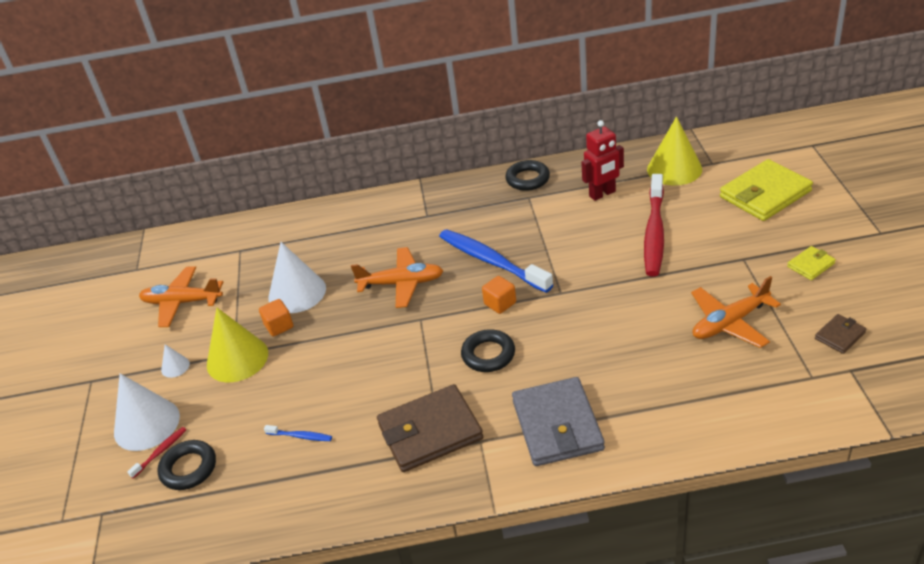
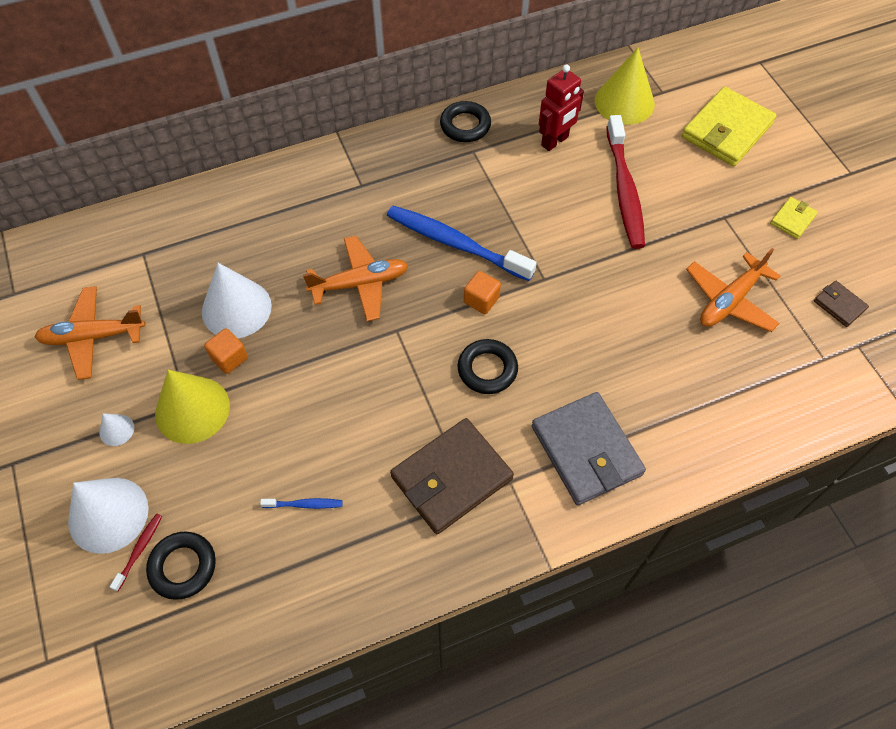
camera: 20 degrees left, 20 degrees up
brown wallet [815,314,866,354] -> brown wallet turned 75 degrees counterclockwise [814,281,869,327]

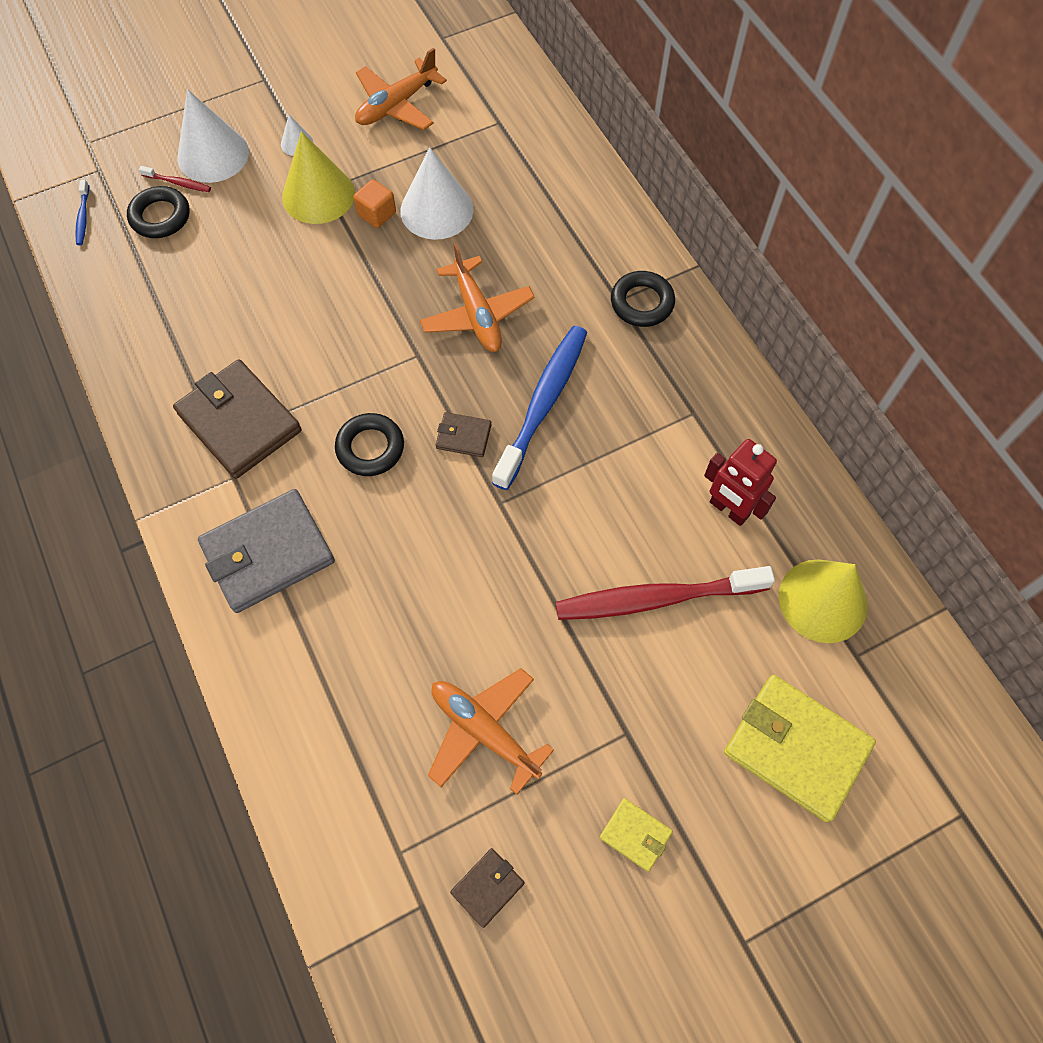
camera: 85 degrees right, 5 degrees up
orange plane [35,286,146,380] -> orange plane turned 120 degrees counterclockwise [355,48,447,130]
blue toothbrush [260,498,343,509] -> blue toothbrush moved to [75,180,89,245]
black ring [440,101,491,142] -> black ring moved to [611,271,675,327]
orange cube [464,271,501,314] -> brown wallet [436,412,492,457]

